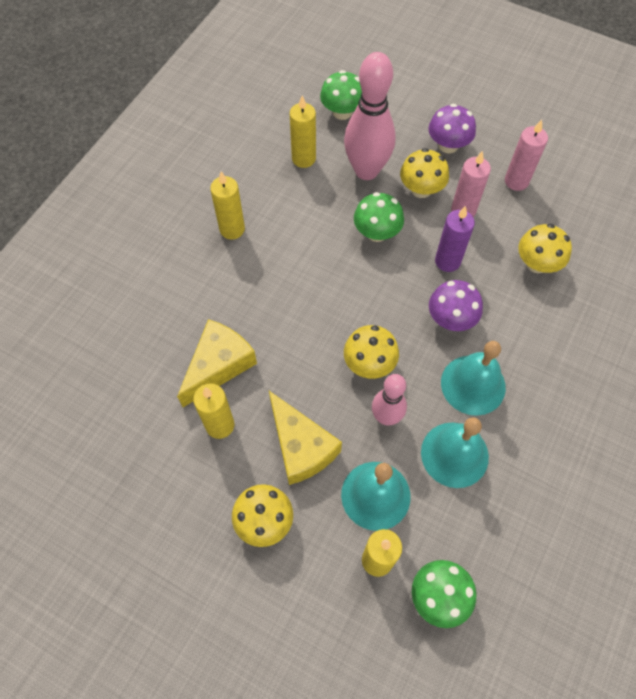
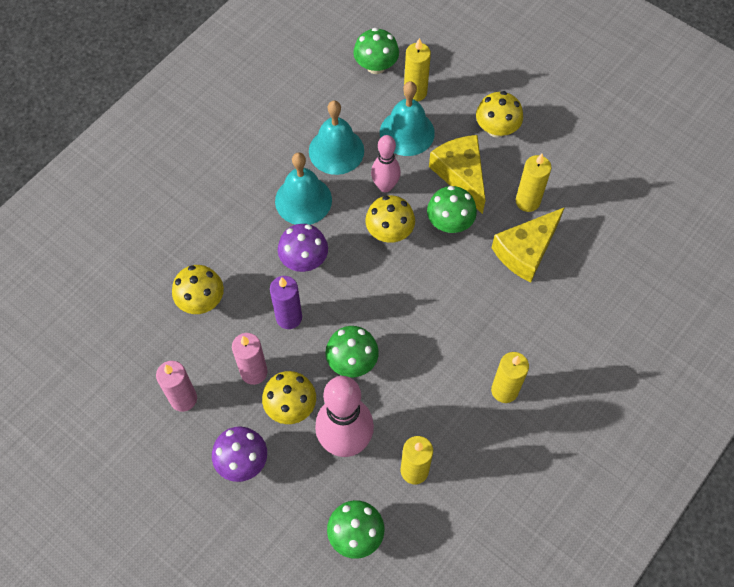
camera: 170 degrees left, 0 degrees up
none -> green mushroom [427,186,477,233]

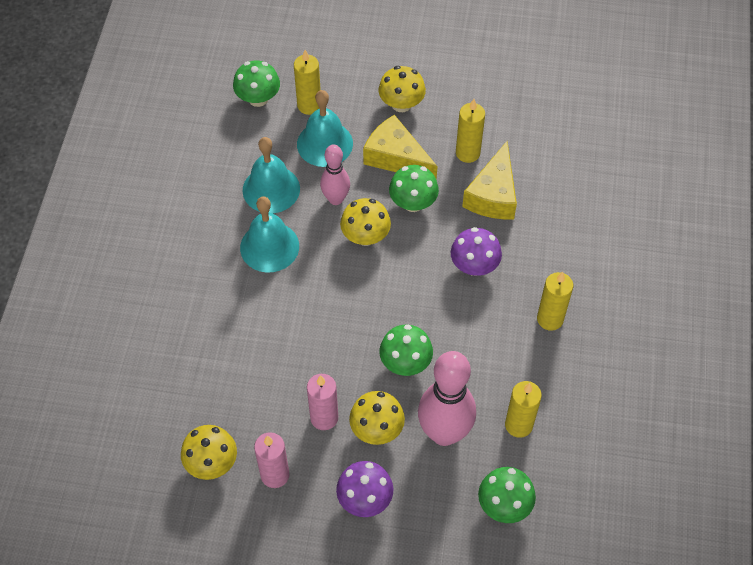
camera: 30 degrees left, 5 degrees down
yellow mushroom [172,265,224,314] -> yellow mushroom moved to [181,425,237,480]
purple candle [270,276,302,329] -> none
purple mushroom [278,224,328,272] -> purple mushroom moved to [451,227,502,276]

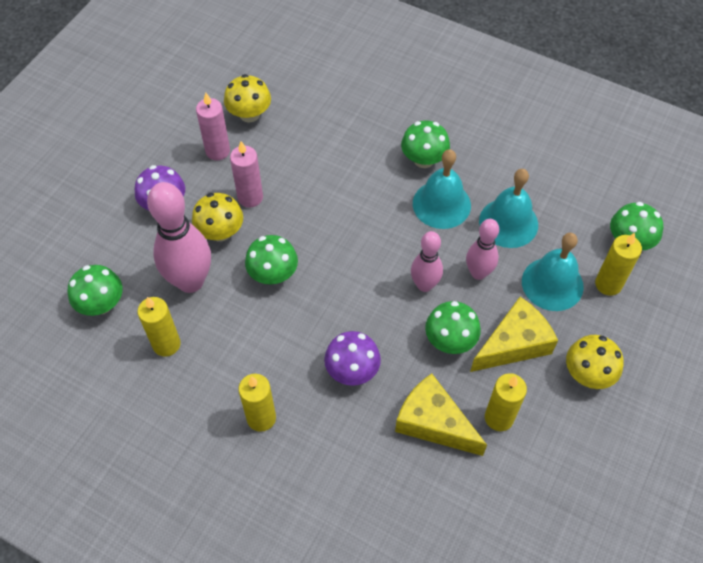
camera: 110 degrees right, 0 degrees up
yellow mushroom [340,198,391,246] -> pink bowling pin [411,231,443,292]
none -> green mushroom [401,120,450,168]

